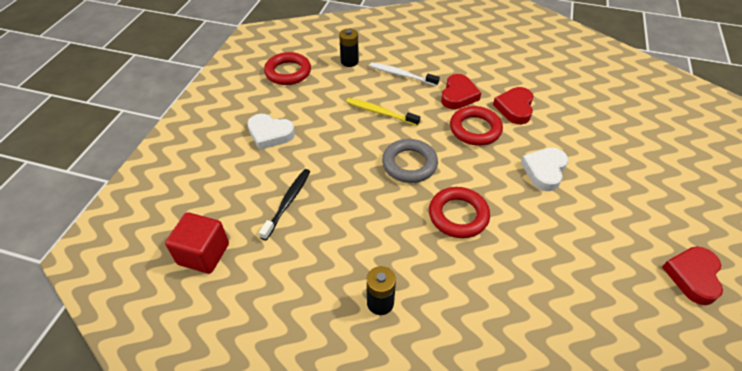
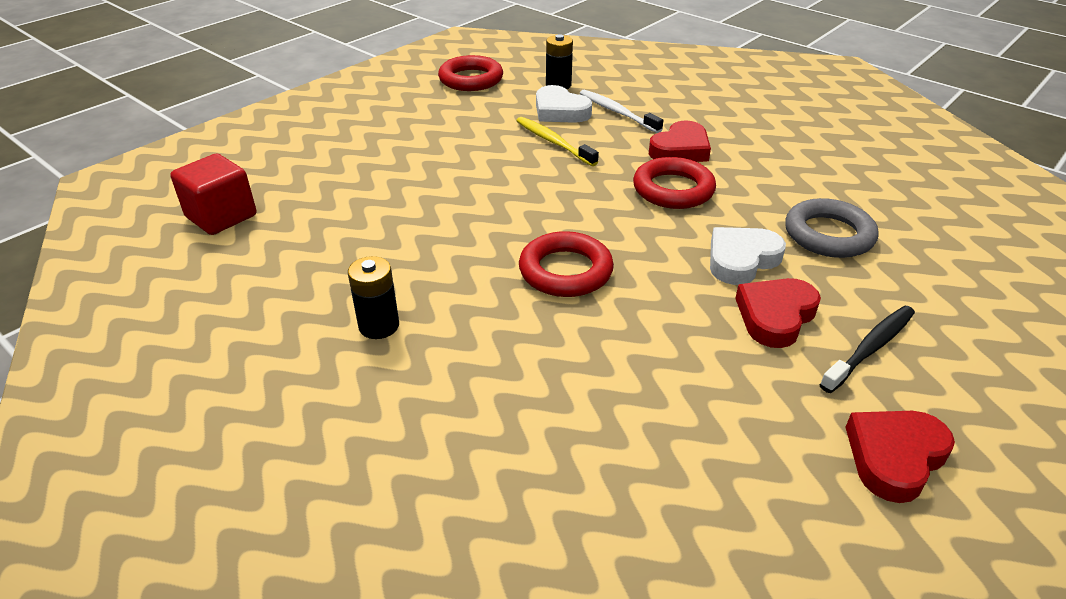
camera: 25 degrees right, 10 degrees down
white heart [247,114,295,150] -> white heart moved to [536,85,592,123]
black toothbrush [259,169,310,240] -> black toothbrush moved to [820,305,915,393]
grey ring [382,139,438,183] -> grey ring moved to [785,198,879,258]
red heart [493,87,534,124] -> red heart moved to [735,278,821,348]

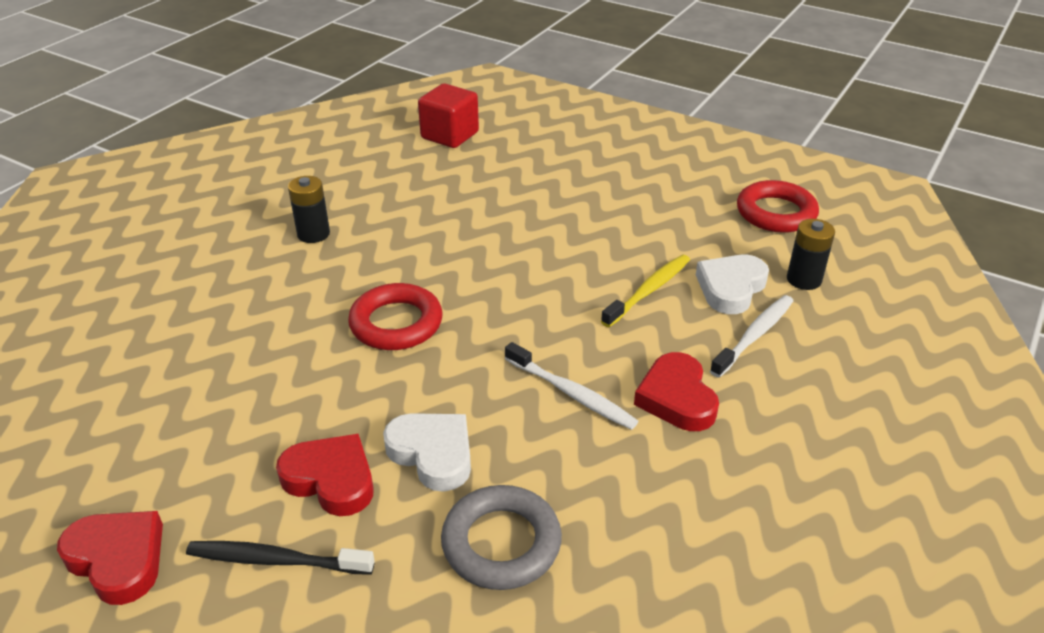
camera: 80 degrees right, 0 degrees up
red ring [633,157,716,209] -> white toothbrush [505,342,638,430]
red heart [649,120,711,162] -> red heart turned 45 degrees clockwise [634,352,719,431]
black toothbrush [820,305,915,393] -> black toothbrush turned 150 degrees clockwise [186,541,375,575]

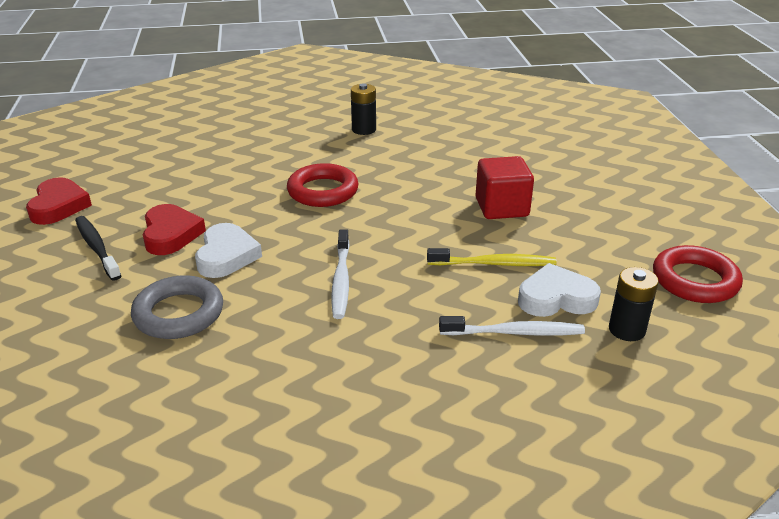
camera: 50 degrees right, 5 degrees down
red cube [418,83,479,148] -> red cube moved to [475,156,534,219]
red heart [634,352,719,431] -> none

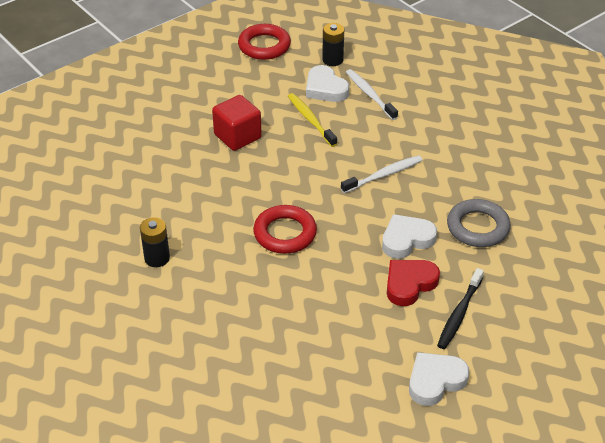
camera: 120 degrees left, 10 degrees up
red heart [26,177,92,225] -> white heart [409,352,470,406]

